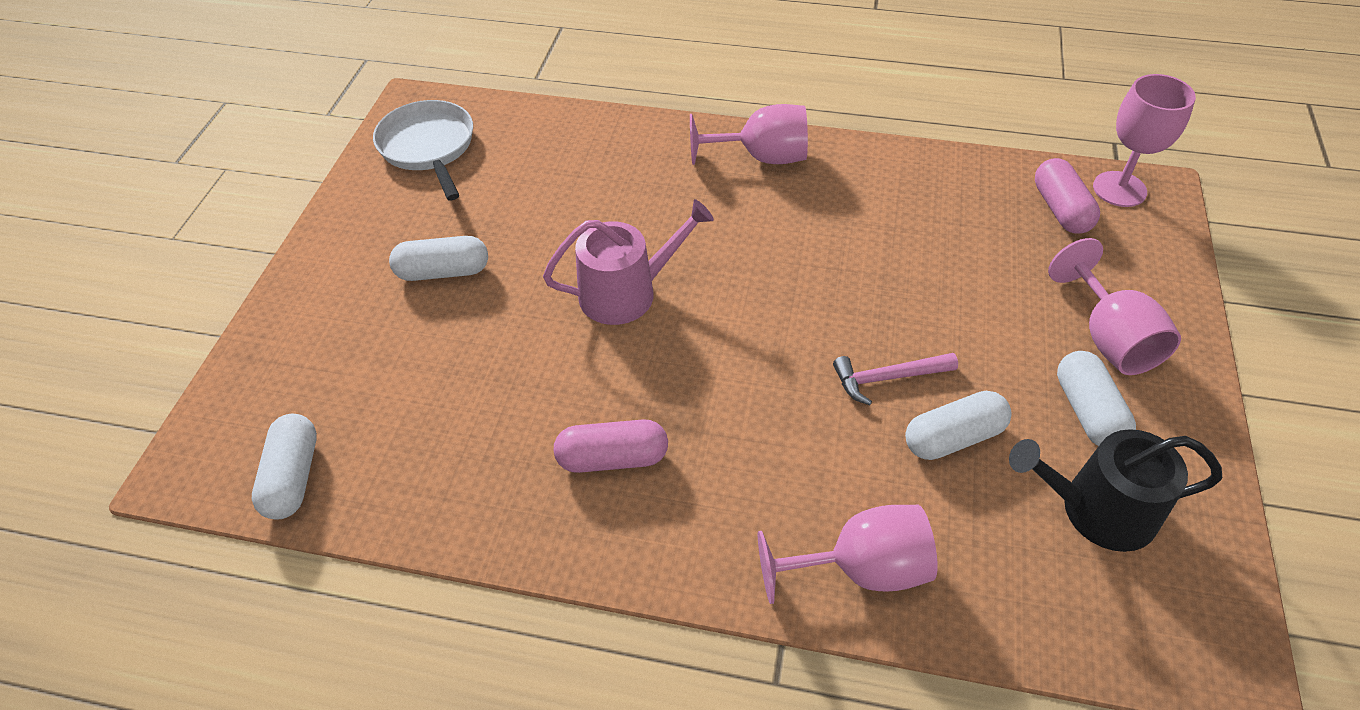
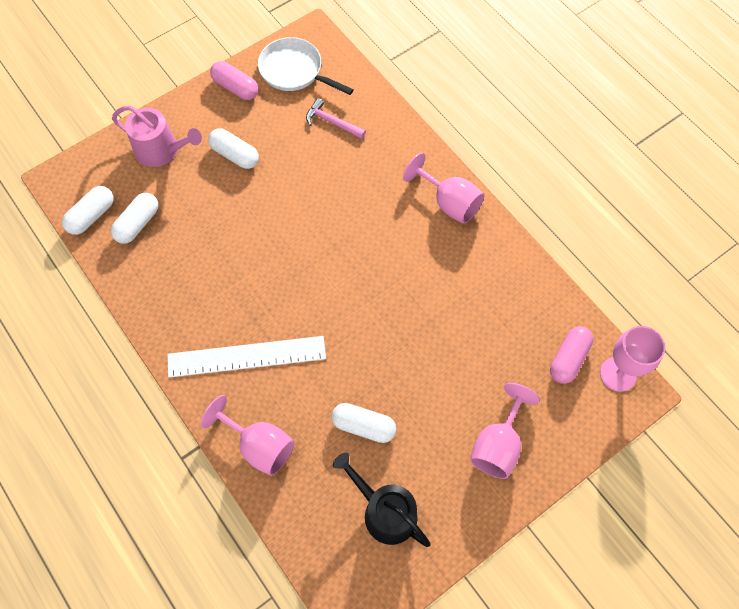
camera: 40 degrees right, 15 degrees up
white pan [373,100,473,200] -> white pan turned 75 degrees counterclockwise [258,37,354,95]
pink watering can [543,199,714,325] -> pink watering can moved to [112,105,202,167]
pink capsule [554,419,668,473] -> pink capsule moved to [210,61,258,100]
pink hammer [833,353,958,405] -> pink hammer moved to [306,98,366,139]
white capsule [1057,351,1136,446] -> white capsule moved to [111,193,159,244]
none -> white ruler [167,336,326,378]

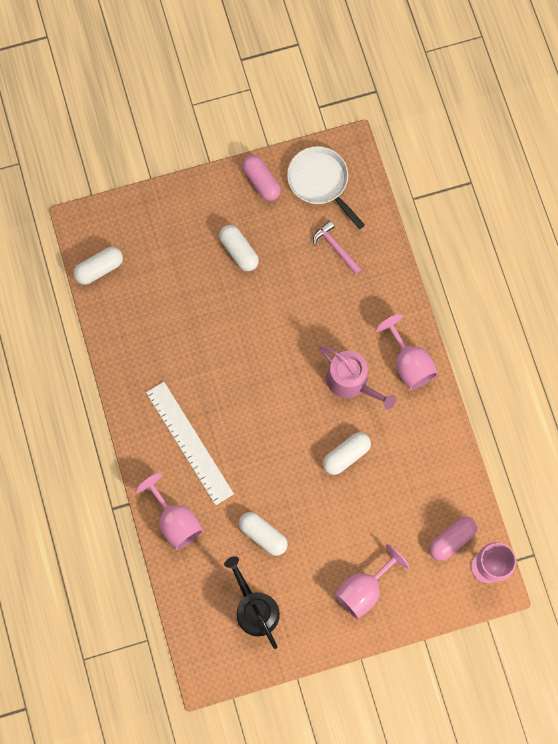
camera: 20 degrees right, 10 degrees up
white capsule [111,193,159,244] -> white capsule moved to [323,432,371,475]
pink watering can [112,105,202,167] -> pink watering can moved to [319,346,396,409]
white ruler [167,336,326,378] -> white ruler turned 45 degrees clockwise [146,382,234,505]

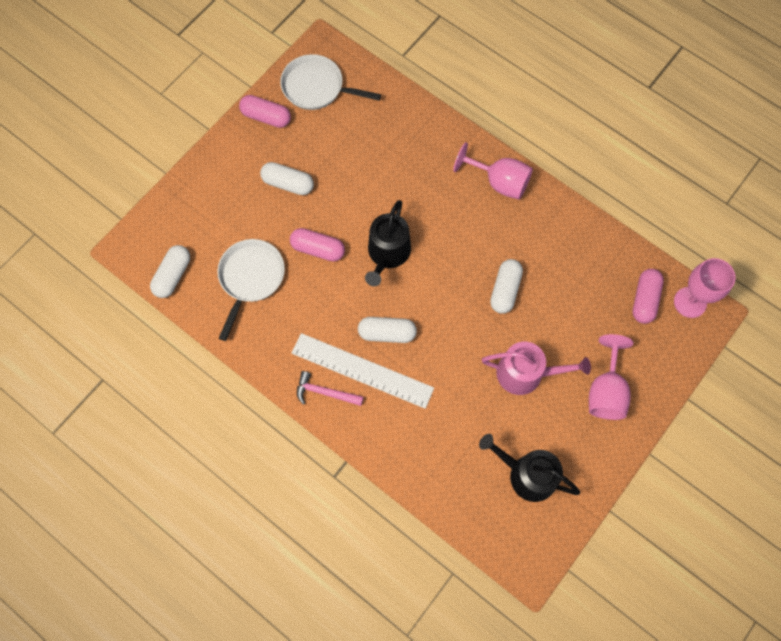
camera: 35 degrees left, 5 degrees down
pink goblet [135,473,203,550] -> none
white capsule [239,512,288,556] -> white capsule moved to [358,317,417,343]
pink hammer [313,220,362,274] -> pink hammer moved to [297,371,364,406]
pink watering can [319,346,396,409] -> pink watering can moved to [482,342,591,395]
none -> white pan [217,239,285,341]
none -> pink capsule [290,228,345,261]
none -> black watering can [365,200,411,286]

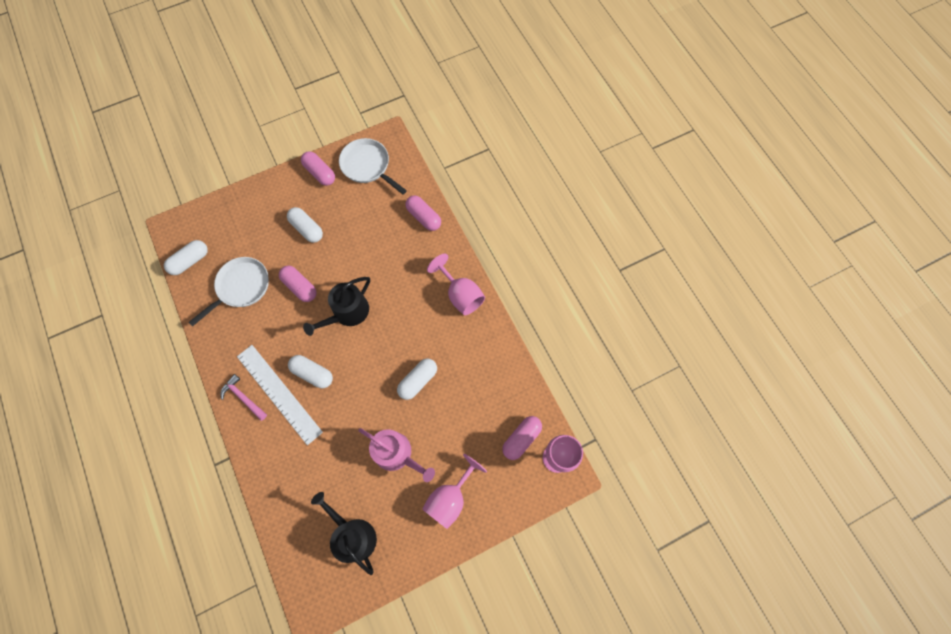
camera: 25 degrees right, 0 degrees up
none -> pink capsule [405,195,441,231]

